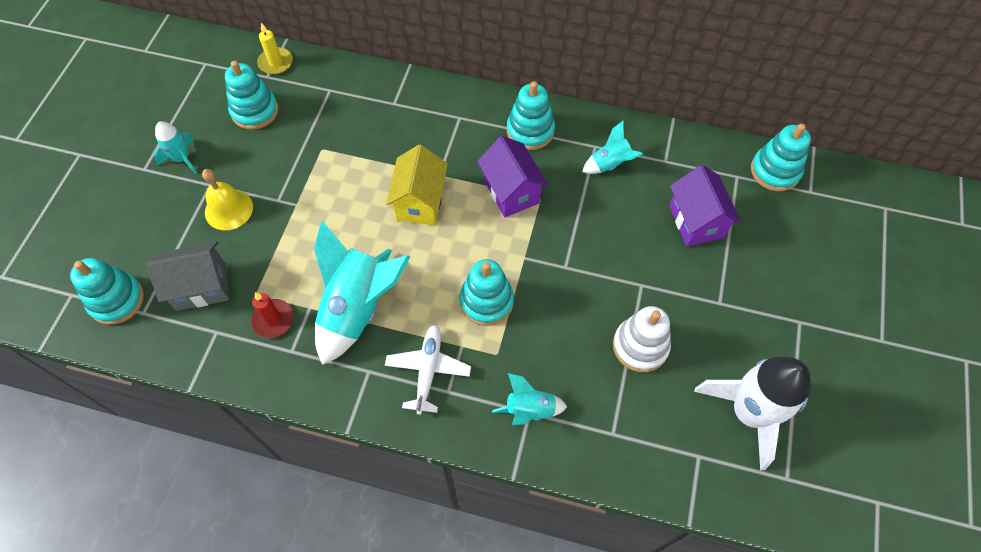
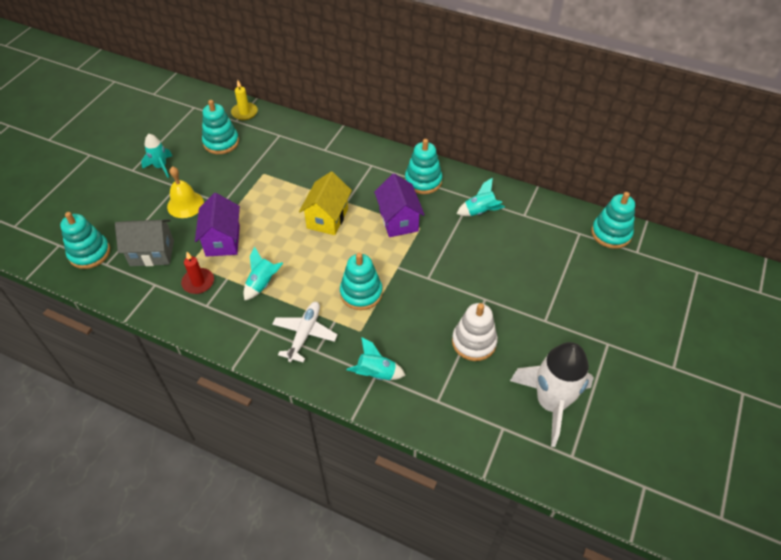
camera: 10 degrees right, 10 degrees down
turquoise rocket [314,220,410,365] -> turquoise rocket [244,246,283,300], size x0.51
purple house [669,165,741,247] -> purple house moved to [195,193,240,257]

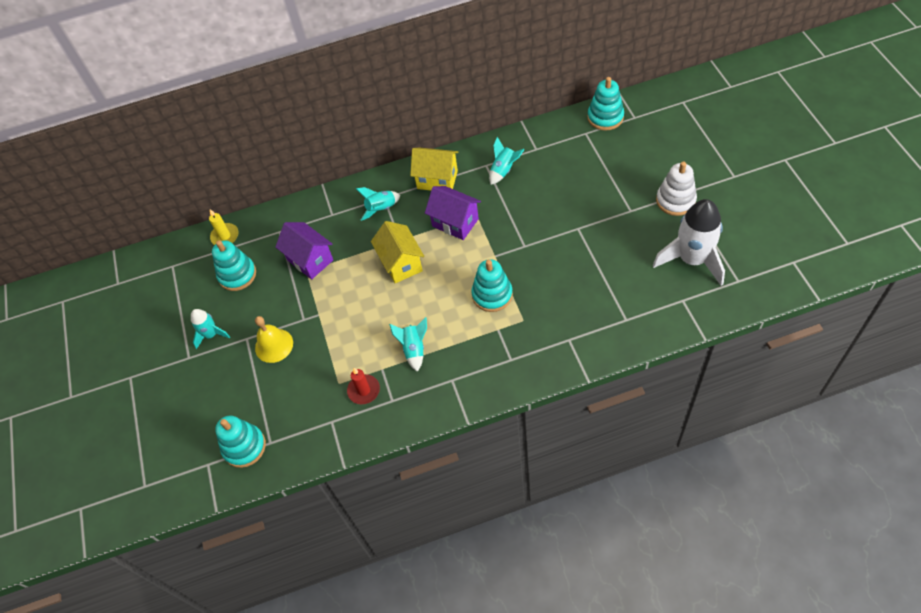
camera: 35 degrees left, 5 degrees up
grey house [115,219,174,266] -> none
purple house [195,193,240,257] -> purple house moved to [276,222,333,280]
white plane [272,302,338,363] -> none
turquoise rocket [347,337,406,380] -> turquoise rocket moved to [356,187,400,221]
turquoise stacking toy [405,139,442,194] -> yellow house [410,148,459,190]
white stacking toy [452,303,498,361] -> white stacking toy moved to [656,161,697,216]

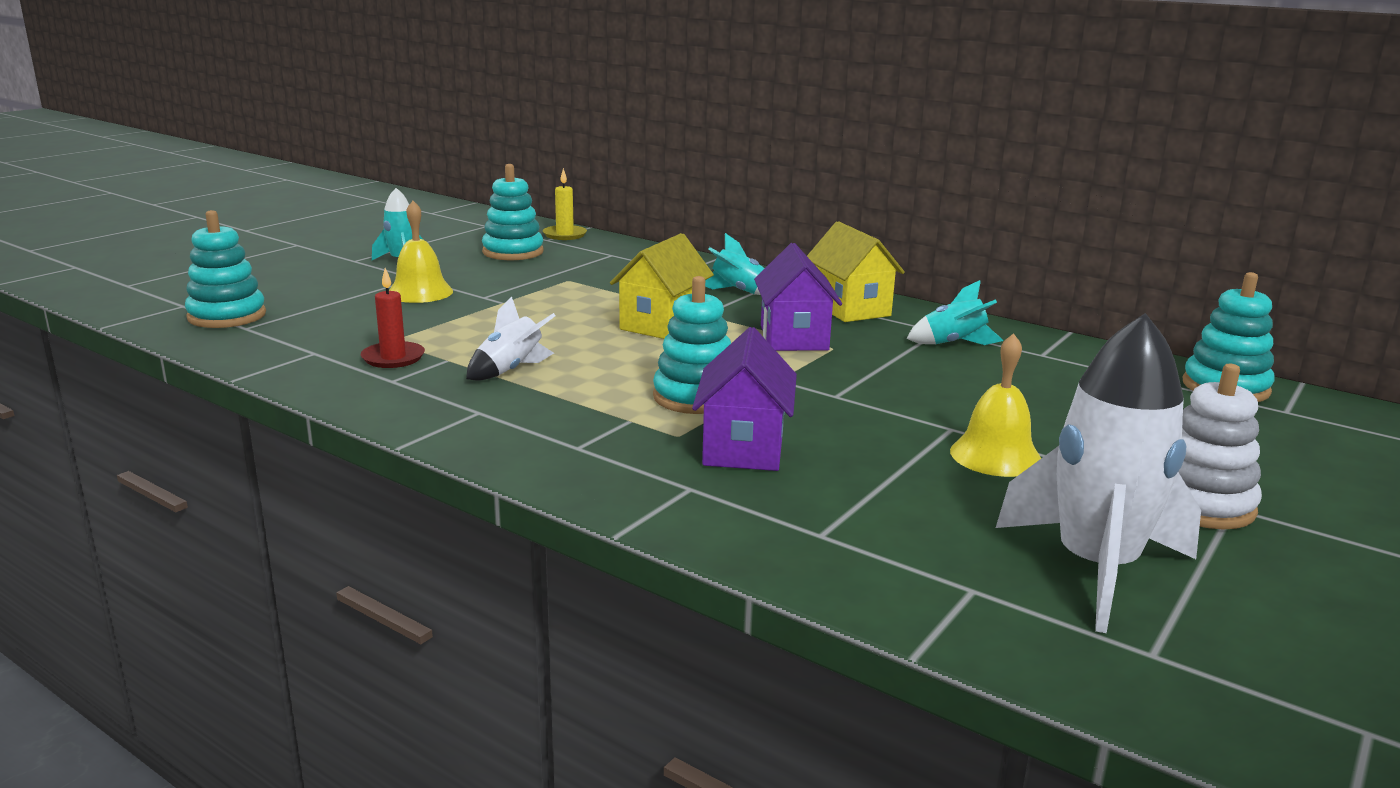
camera: 45 degrees right, 35 degrees down
purple house [276,222,333,280] -> purple house moved to [692,327,797,471]
turquoise rocket [389,317,427,372] -> white rocket [466,296,556,381]
none -> yellow bell [950,333,1041,477]

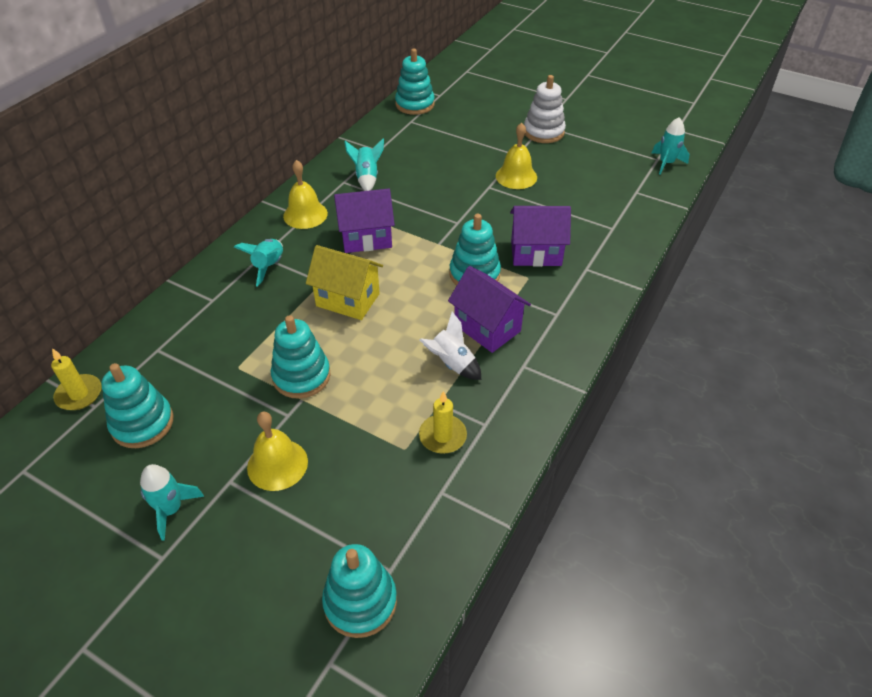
camera: 95 degrees left, 25 degrees up
red candle [361,268,425,368] -> yellow candle [419,391,467,454]
yellow house [807,221,905,322] -> yellow bell [283,160,328,229]
white rocket [996,313,1201,633] -> none
none -> turquoise stacking toy [270,315,331,399]
none -> purple house [448,266,531,353]
none -> turquoise rocket [652,117,690,175]

